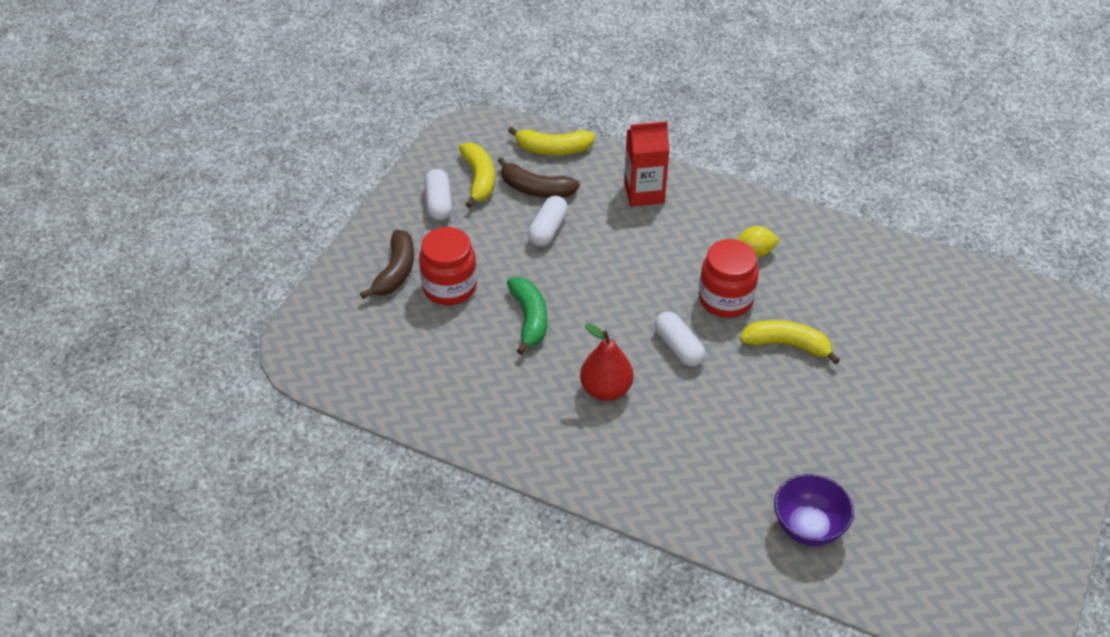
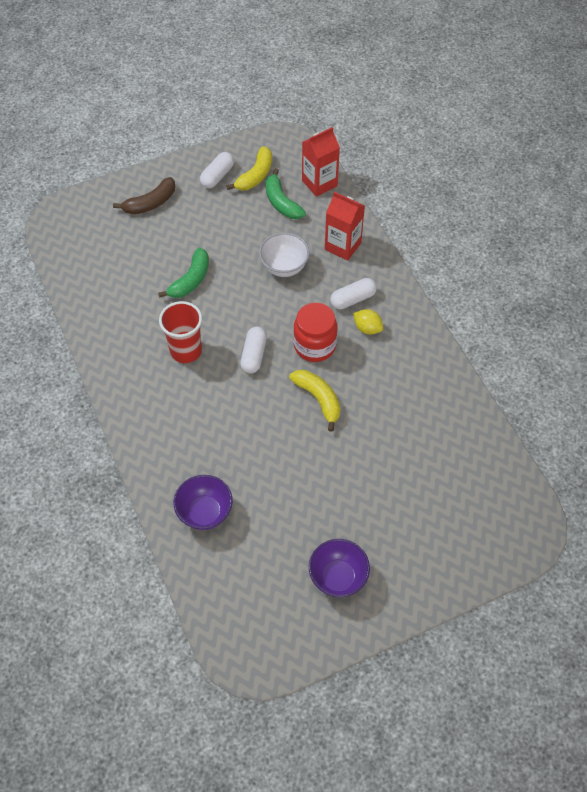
camera: 40 degrees right, 10 degrees up
red jar [419,227,477,305] -> none
brown banana [498,157,580,198] -> green banana [266,169,306,219]
yellow banana [508,126,595,156] -> red carton [302,127,340,197]
white capsule [528,196,568,247] -> white capsule moved to [330,278,377,309]
red pear [580,323,633,401] -> red cup [159,301,202,363]
none -> white bowl [259,233,309,277]
none -> purple bowl [309,539,370,597]

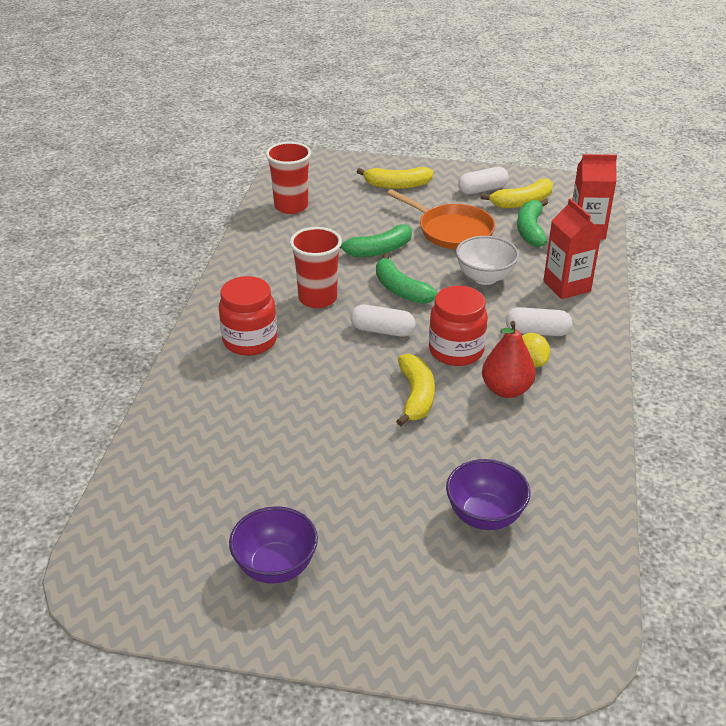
camera: 35 degrees right, 20 degrees down
brown banana [113,177,175,214] -> yellow banana [357,167,434,189]
purple bowl [174,475,233,530] -> purple bowl moved to [446,459,530,530]
white capsule [240,327,267,374] -> white capsule turned 60 degrees clockwise [351,305,416,337]
none -> red jar [219,276,277,356]
none -> red cup [266,142,311,214]
none -> green banana [376,253,438,304]
none -> orange pan [387,189,495,249]
none -> red pear [482,321,536,398]

